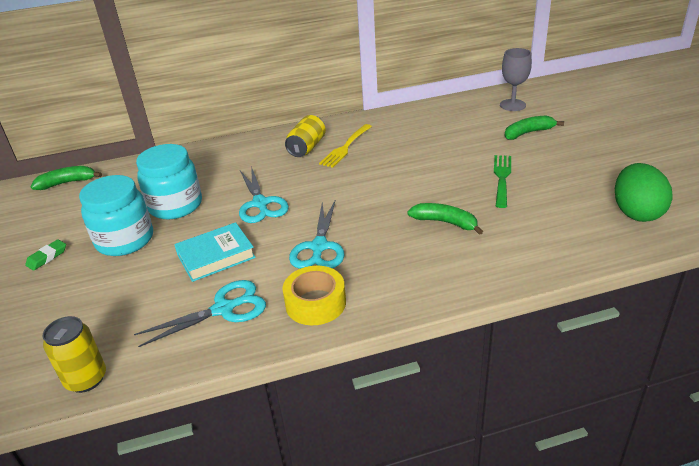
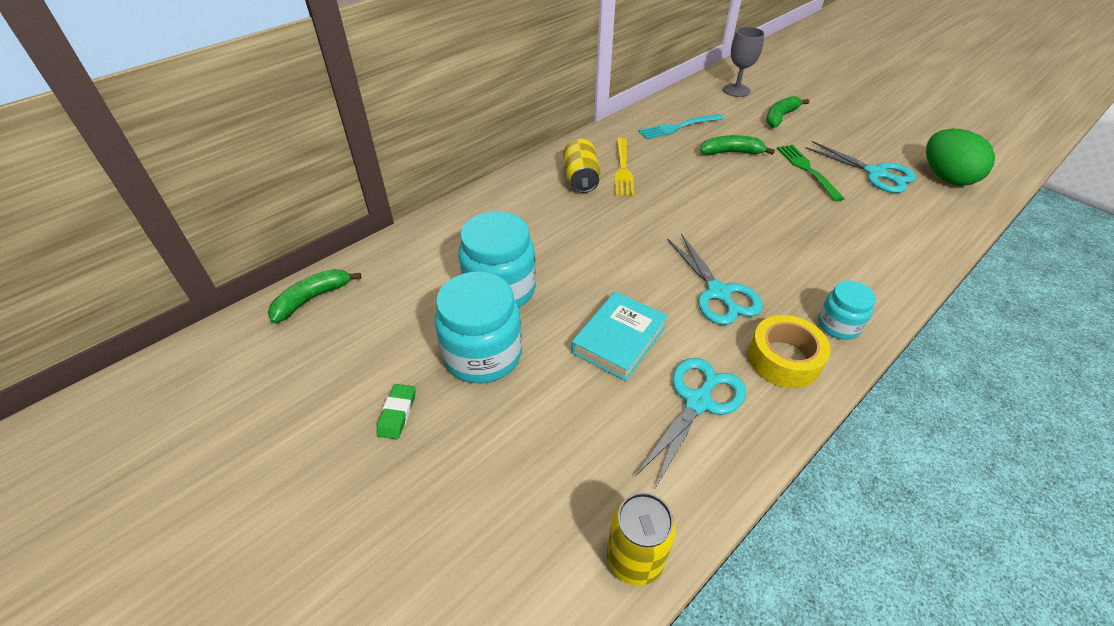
camera: 30 degrees left, 10 degrees up
turquoise scissors [239,166,289,223] -> turquoise scissors moved to [805,141,916,193]
green banana [407,203,483,235] -> green banana moved to [700,135,775,155]
none -> turquoise fork [639,114,724,139]
none -> turquoise jar [818,281,876,340]

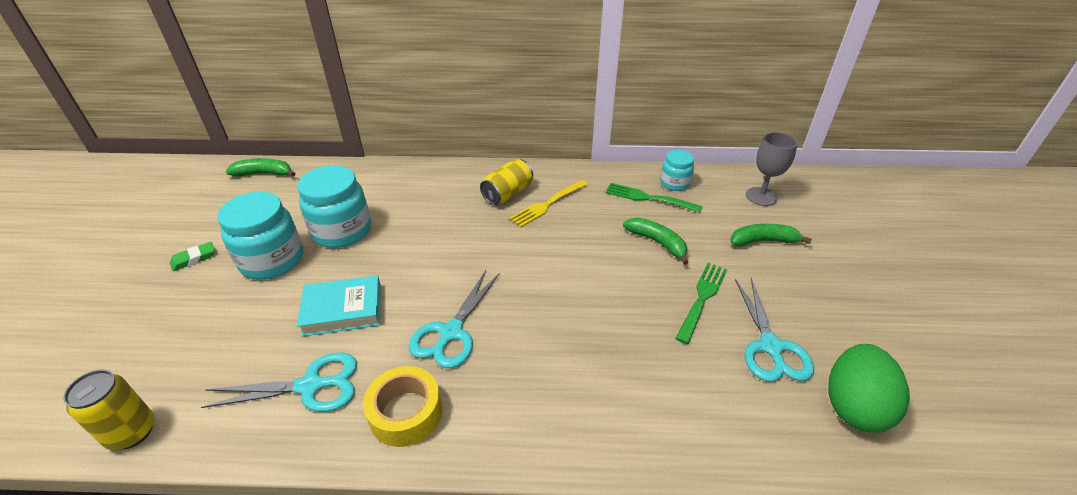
camera: 45 degrees right, 5 degrees down
turquoise fork [639,114,724,139] -> green fork [606,183,702,213]
turquoise jar [818,281,876,340] -> turquoise jar moved to [660,150,694,191]

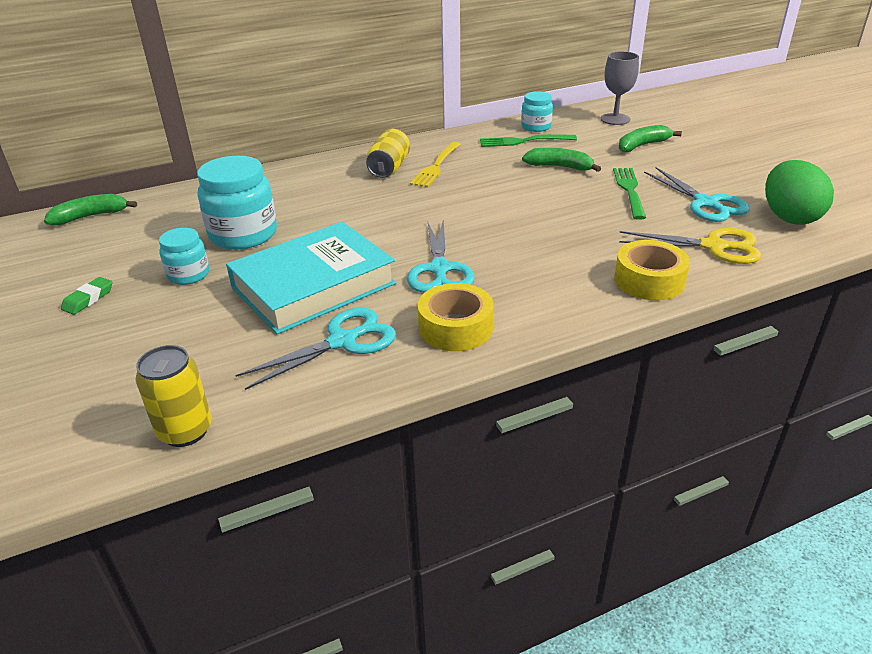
camera: 25 degrees left, 5 degrees down
turquoise jar [217,192,303,279] -> turquoise jar [159,228,209,285], size x0.57
turquoise book [297,275,381,337] -> turquoise book [226,222,396,334], size x1.63
none -> yellow tape [614,240,690,300]
none -> yellow scissors [619,228,761,264]

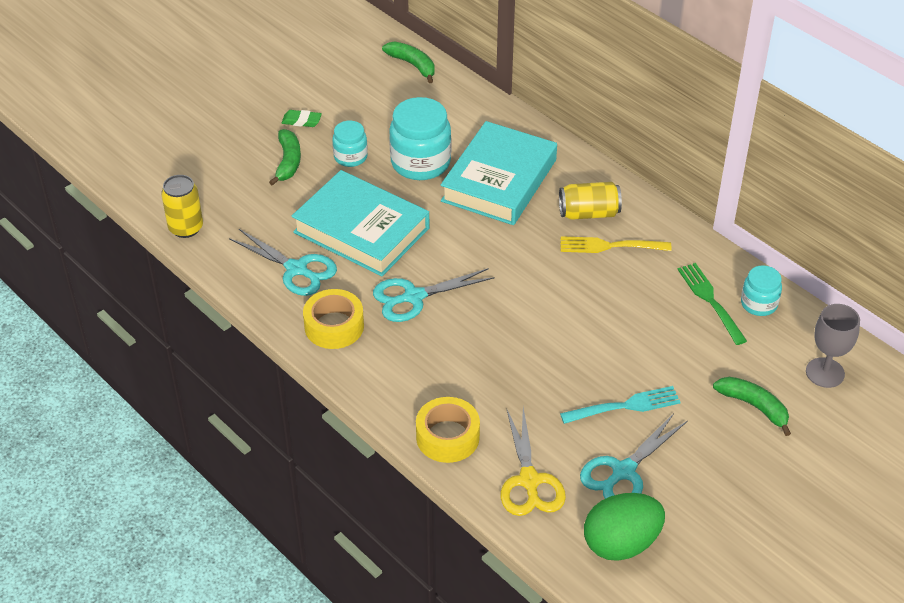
camera: 70 degrees right, 10 degrees up
green banana [522,148,601,172] -> green banana moved to [269,129,301,186]
green fork [613,168,646,220] -> turquoise fork [560,386,681,424]
none -> turquoise book [441,121,557,225]

